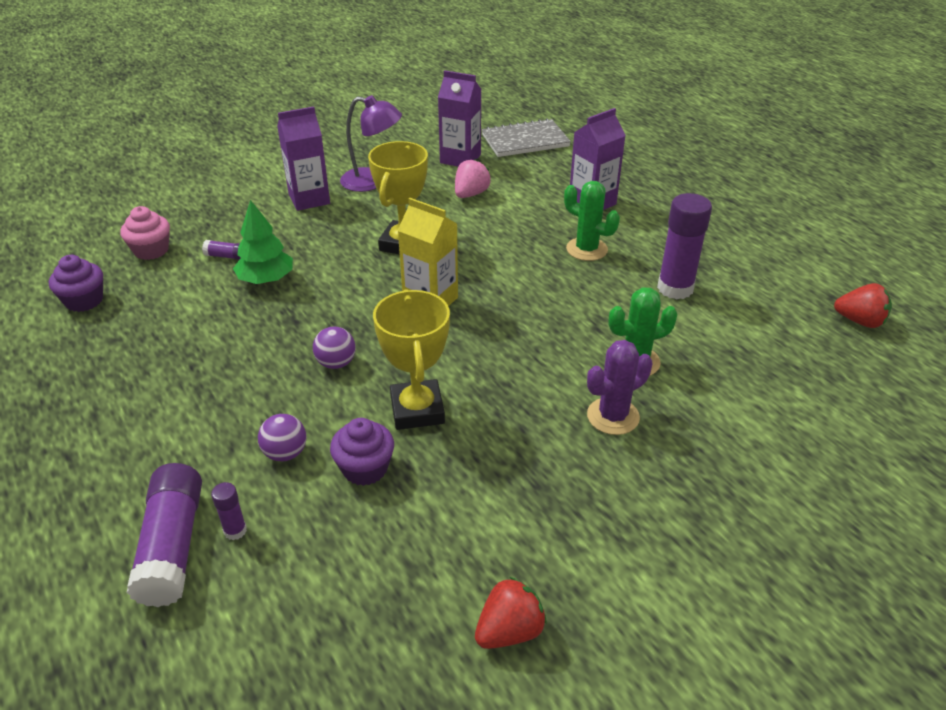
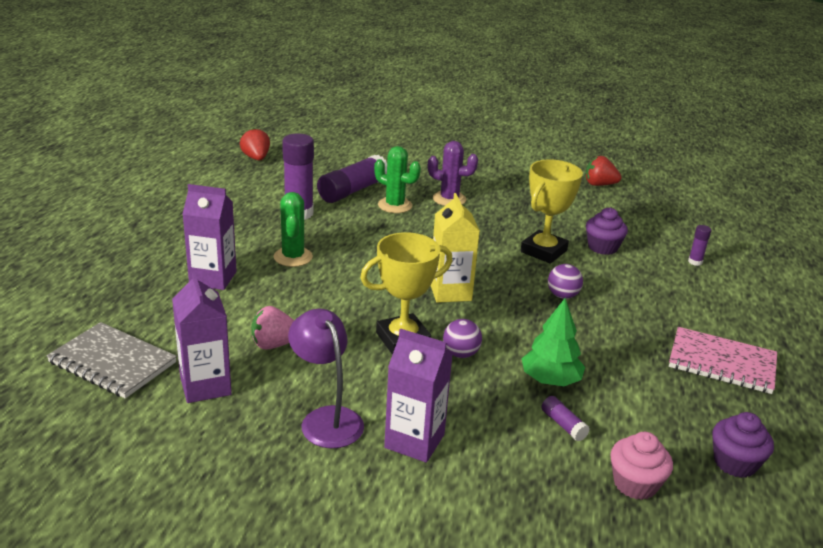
camera: 135 degrees left, 10 degrees down
purple glue stick [127,463,202,607] -> purple glue stick moved to [317,155,387,203]
purple ball [258,414,306,461] -> purple ball moved to [443,319,482,358]
none -> pink notebook [669,327,777,394]

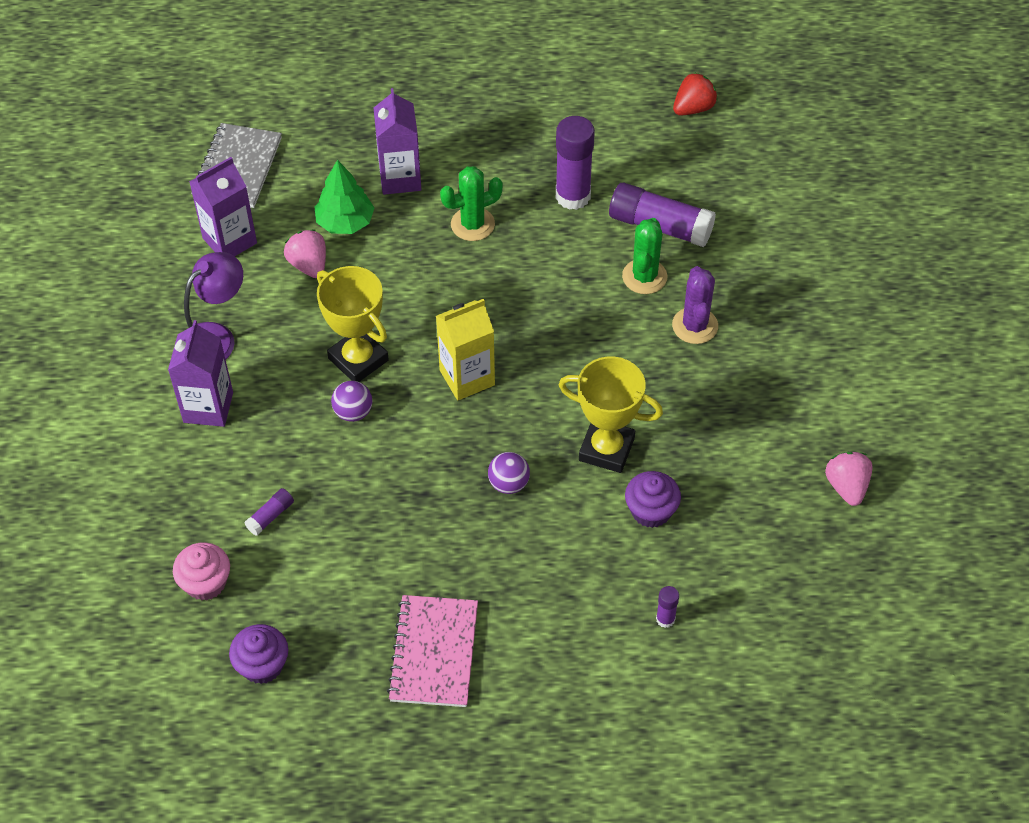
camera: 75 degrees right, 25 degrees up
green tree [521,298,585,386] -> green tree moved to [315,160,374,234]
red strawberry [585,156,622,186] -> pink strawberry [825,452,873,506]

